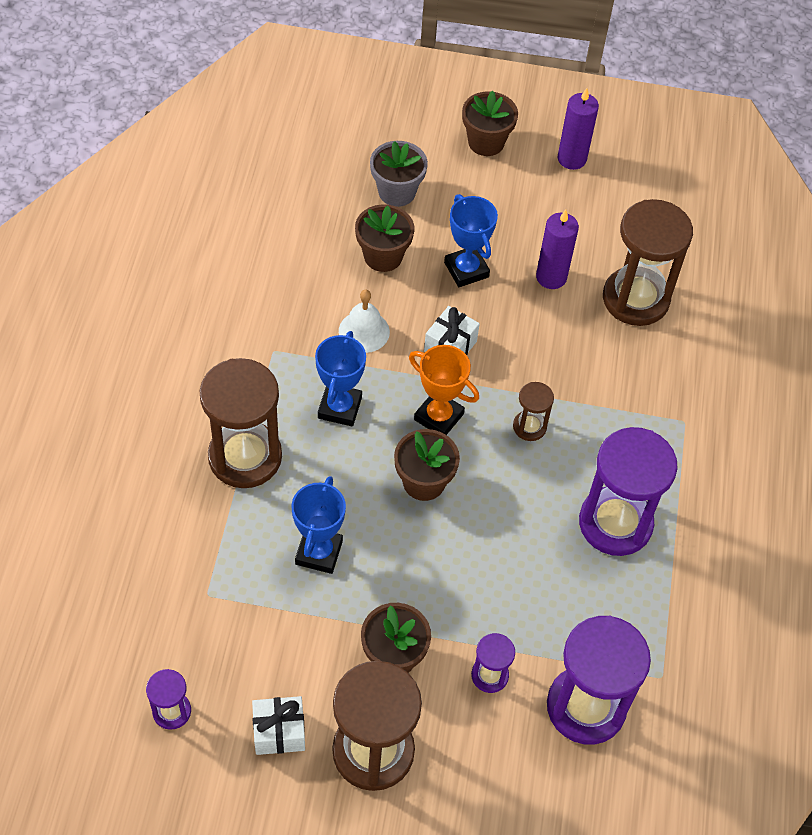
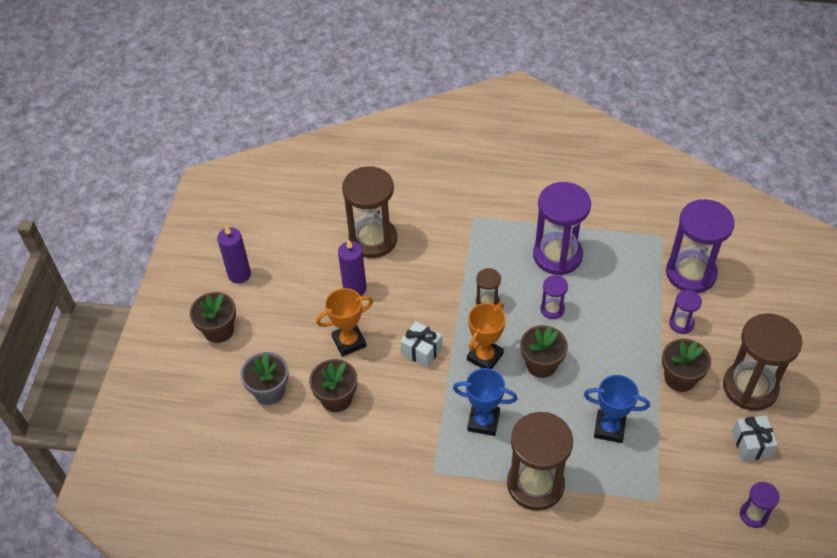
camera: 85 degrees left, 5 degrees down
white bell [339,289,390,353] -> none
blue trophy [444,194,498,287] -> orange trophy [316,288,373,357]
none -> purple hourglass [540,275,568,319]

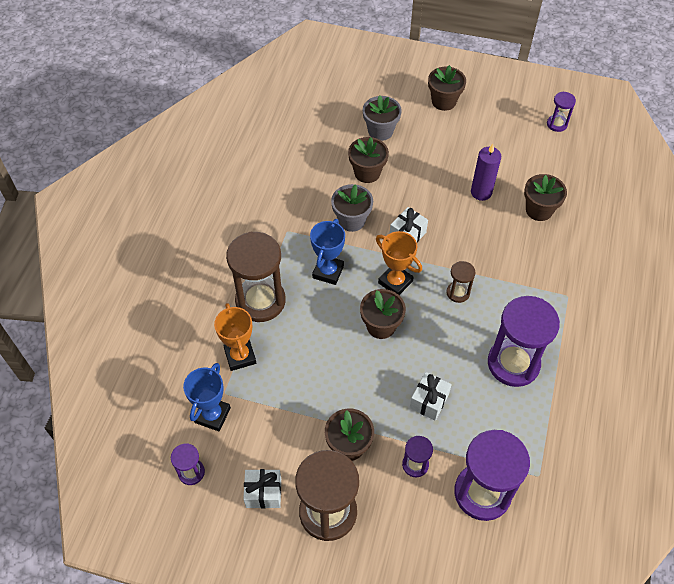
camera: 95 degrees right, 5 degrees up
purple candle [217,225,251,284] -> none
orange trophy [316,288,373,357] -> orange trophy moved to [214,303,256,371]
brown hourglass [342,166,397,258] -> brown flower pot [524,174,567,221]
purple hourglass [540,275,568,319] -> purple hourglass moved to [547,92,576,132]
blue trophy [584,375,650,443] -> blue trophy moved to [183,363,231,431]
none -> grey flower pot [331,184,373,232]
none -> white gift [410,372,452,421]

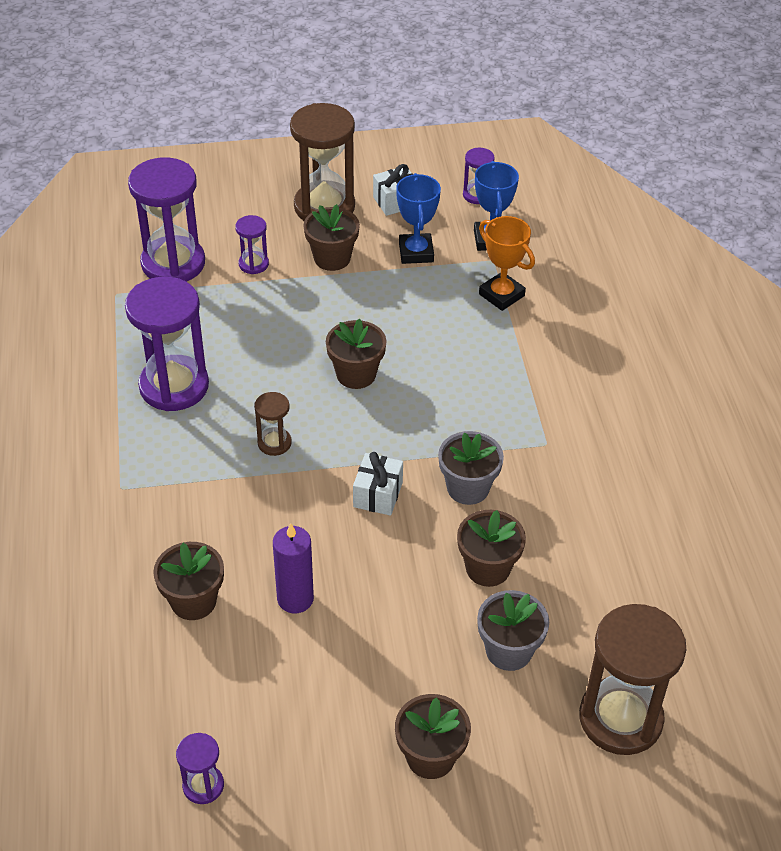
camera: 155 degrees right, 10 degrees down
brown hourglass [226,232,286,322] -> brown hourglass moved to [579,604,686,755]
blue trophy [310,219,345,285] -> blue trophy moved to [396,173,441,264]
orange trophy [376,231,422,295] -> none
white gift [410,372,452,421] -> none

